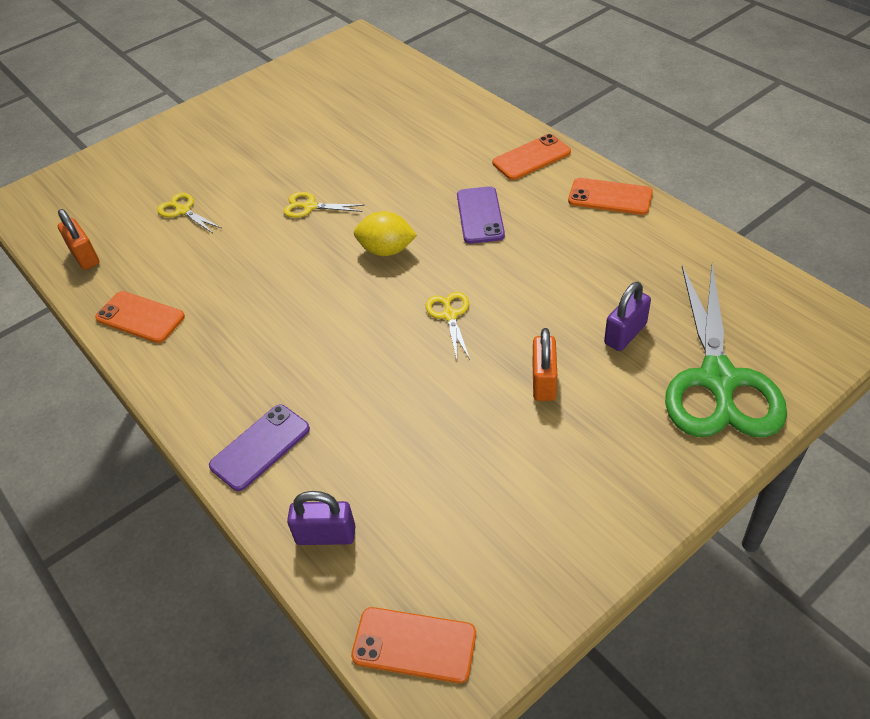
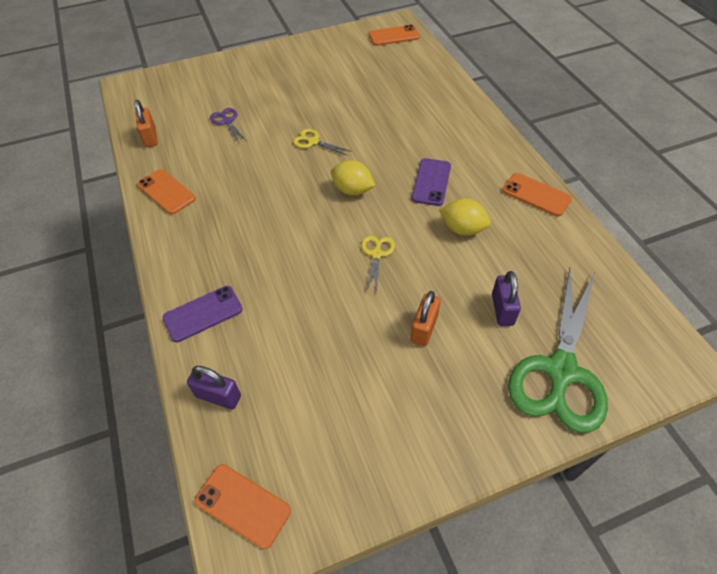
camera: 15 degrees right, 5 degrees up
yellow scissors [157,193,221,233] -> purple scissors [210,108,246,143]
orange phone [492,134,571,180] -> orange phone moved to [369,25,420,46]
purple padlock [604,282,651,351] -> purple padlock turned 60 degrees counterclockwise [492,271,521,326]
none -> yellow lemon [439,199,491,236]

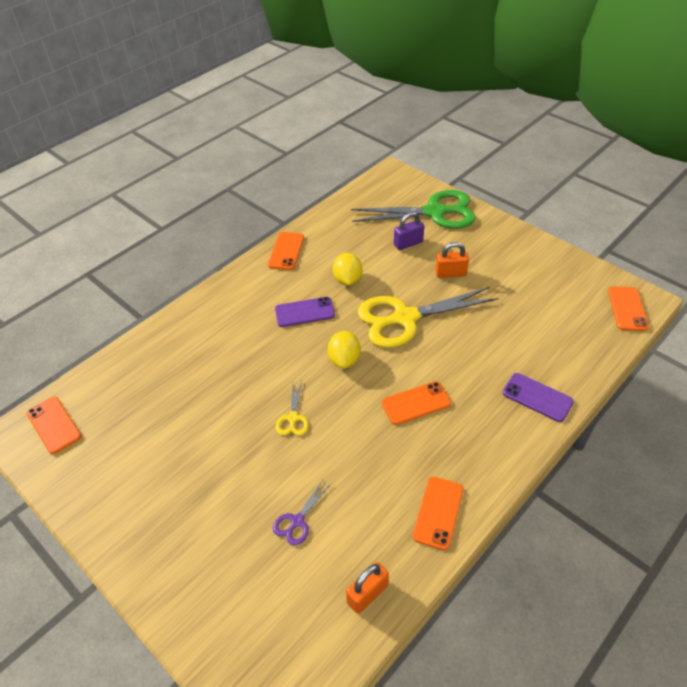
camera: 115 degrees left, 5 degrees down
purple padlock [187,366,241,410] -> none
yellow scissors [361,236,395,294] -> yellow scissors [358,287,498,348], size x2.34
none -> orange phone [382,381,451,425]

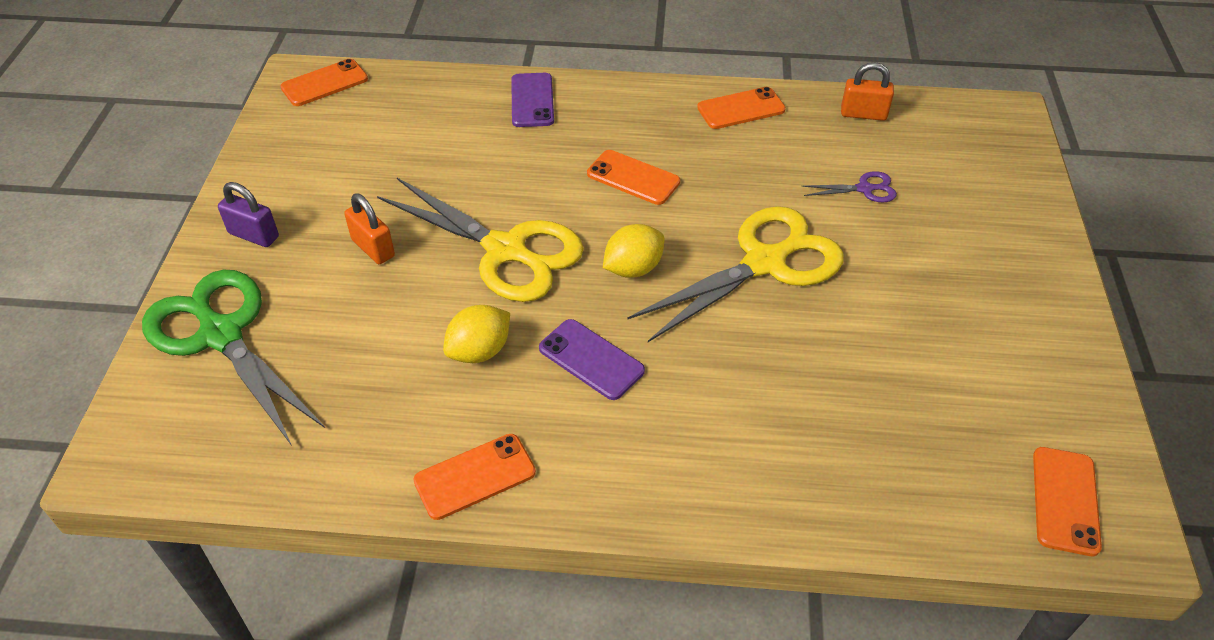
camera: 130 degrees left, 0 degrees up
yellow scissors [276,381,309,436] -> yellow scissors [628,206,844,342], size x2.34
purple padlock [394,212,424,250] -> purple padlock moved to [218,182,279,247]

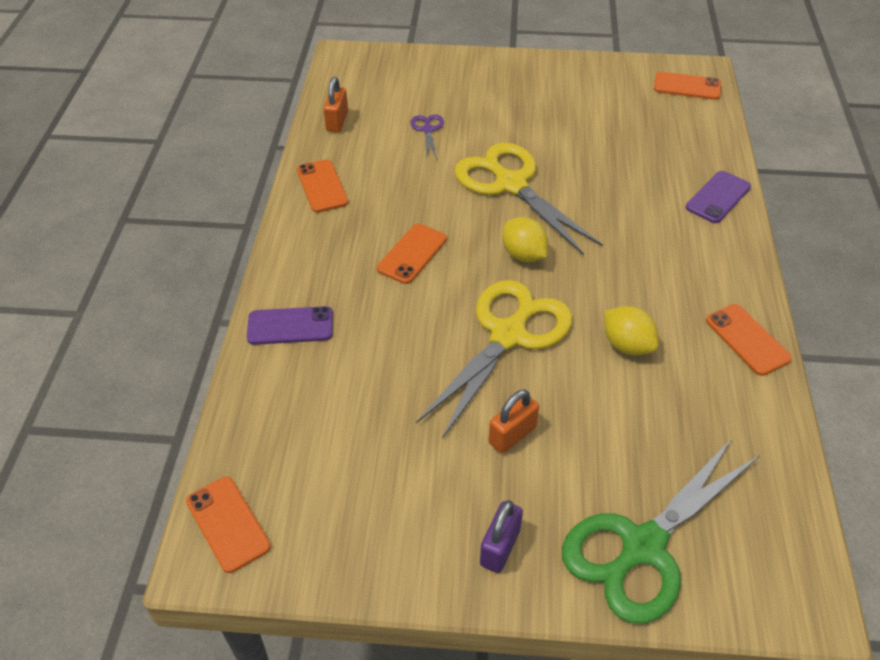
camera: 90 degrees left, 0 degrees up
purple phone [539,319,645,400] -> purple phone moved to [686,171,751,223]

